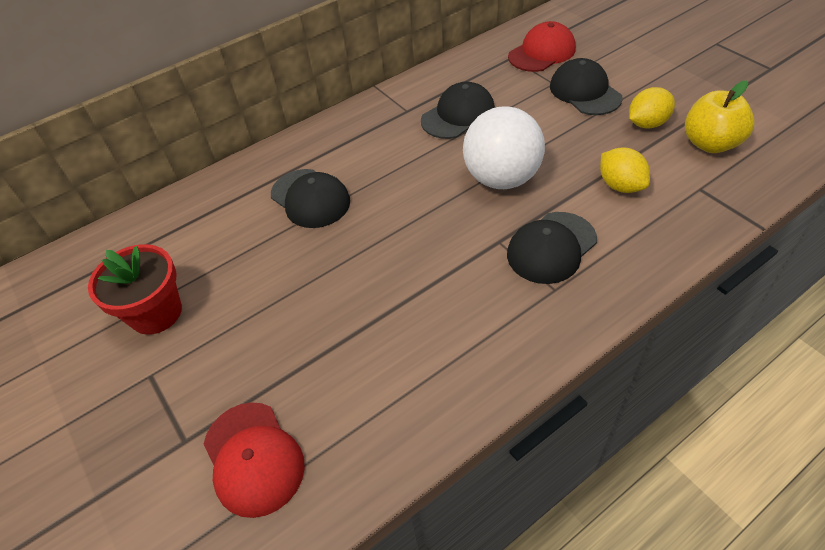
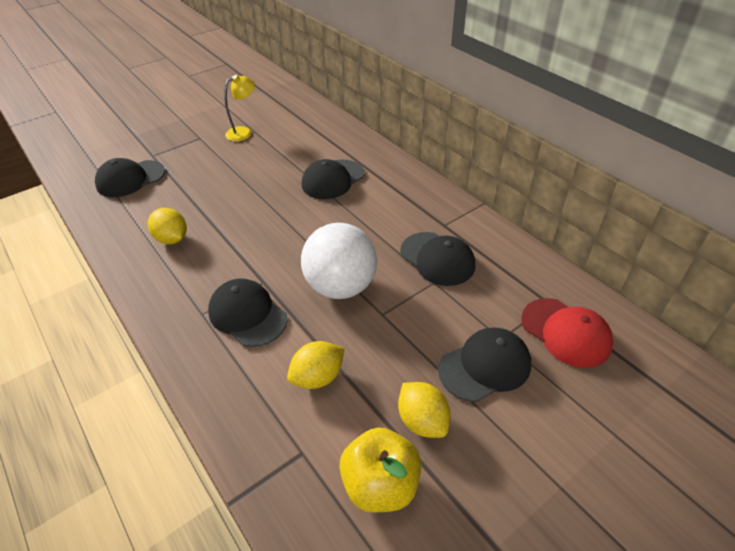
camera: 85 degrees right, 5 degrees down
red flower pot [88,244,182,335] -> yellow lamp [224,75,255,141]
red cap [204,402,305,518] -> black cap [95,158,165,197]
none -> yellow lemon [148,208,187,244]

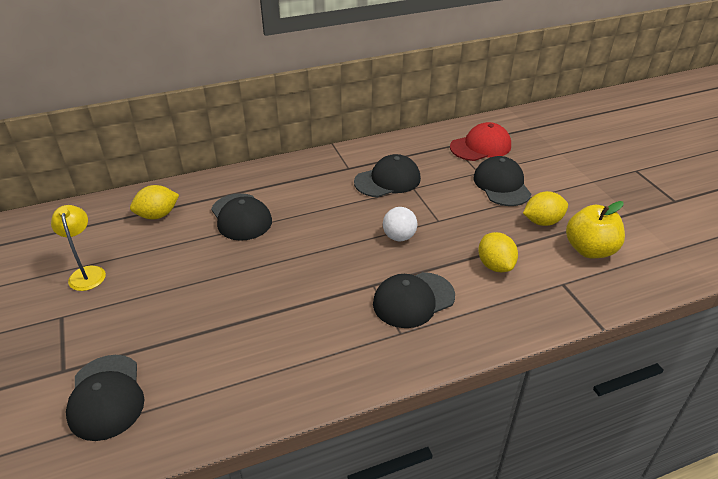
camera: 75 degrees left, 5 degrees down
yellow lemon [148,208,187,244] -> yellow lemon moved to [130,185,179,219]
white ball [301,223,377,299] -> white ball [383,207,417,241], size x0.51

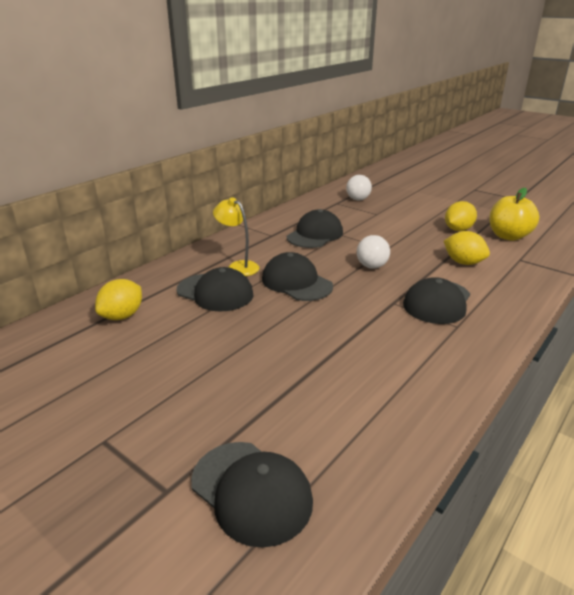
camera: 30 degrees left, 10 degrees down
yellow lamp [51,205,106,291] -> yellow lamp moved to [213,197,259,276]
red cap [450,122,511,161] -> white ball [346,175,372,200]
black cap [473,156,531,206] -> black cap moved to [262,252,333,301]

